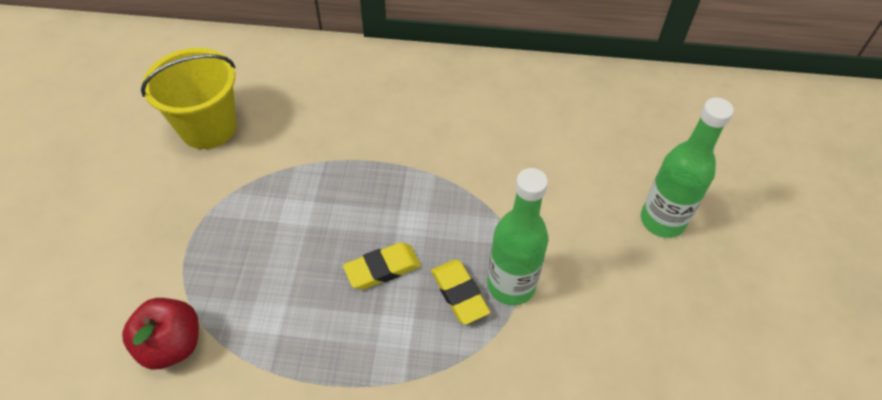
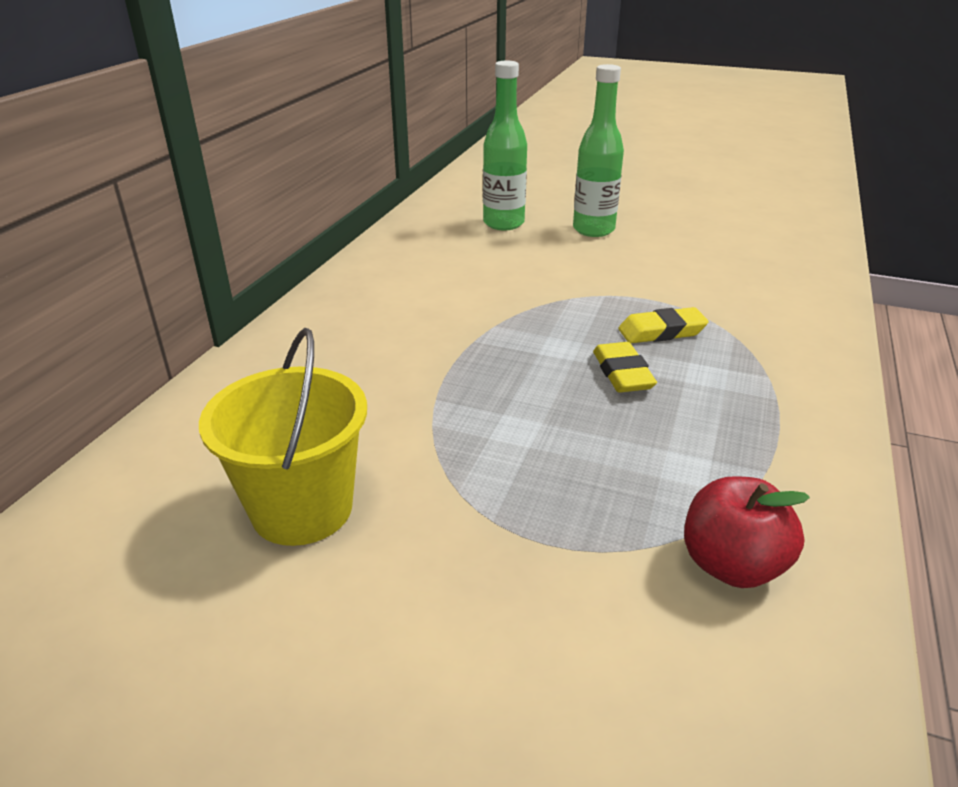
camera: 75 degrees left, 20 degrees down
green bottle [487,168,548,306] -> green bottle moved to [483,61,527,230]

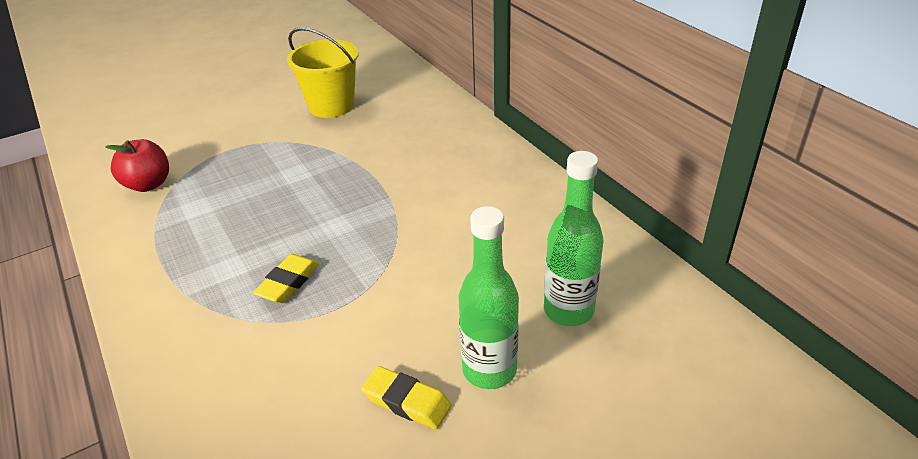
camera: 130 degrees right, 5 degrees up
yellow eraser [593,342,657,392] -> yellow eraser moved to [361,366,452,429]

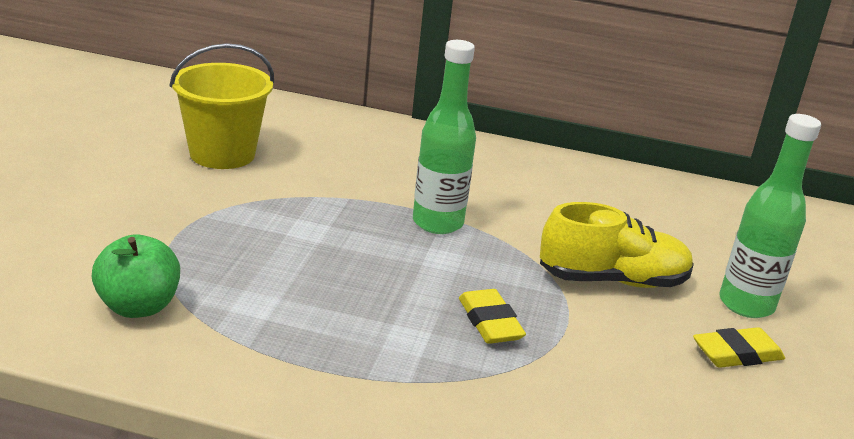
camera: 50 degrees left, 10 degrees down
red apple [105,139,169,192] -> green apple [91,234,180,318]
green bottle [544,151,604,326] -> green bottle moved to [413,40,476,234]
none -> yellow shoe [540,202,694,288]

